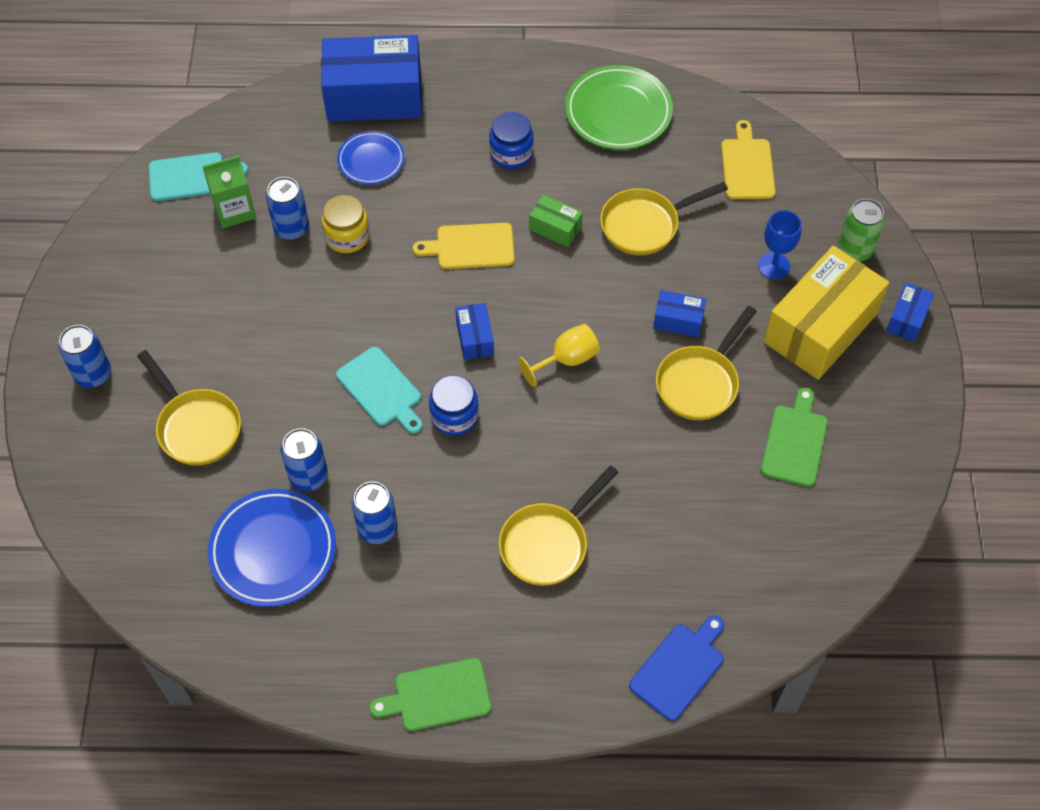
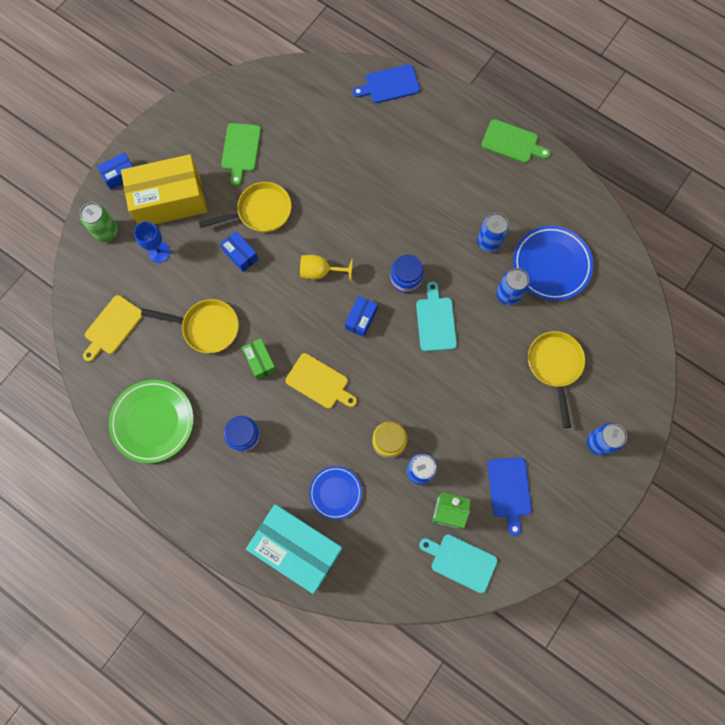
camera: 145 degrees left, 15 degrees up
blue box [321,35,422,121] -> turquoise box [246,504,343,594]
yellow pan [499,465,619,586] -> none
green cutting board [761,387,828,487] -> green cutting board turned 45 degrees counterclockwise [221,123,261,186]
none -> blue cutting board [488,457,532,536]

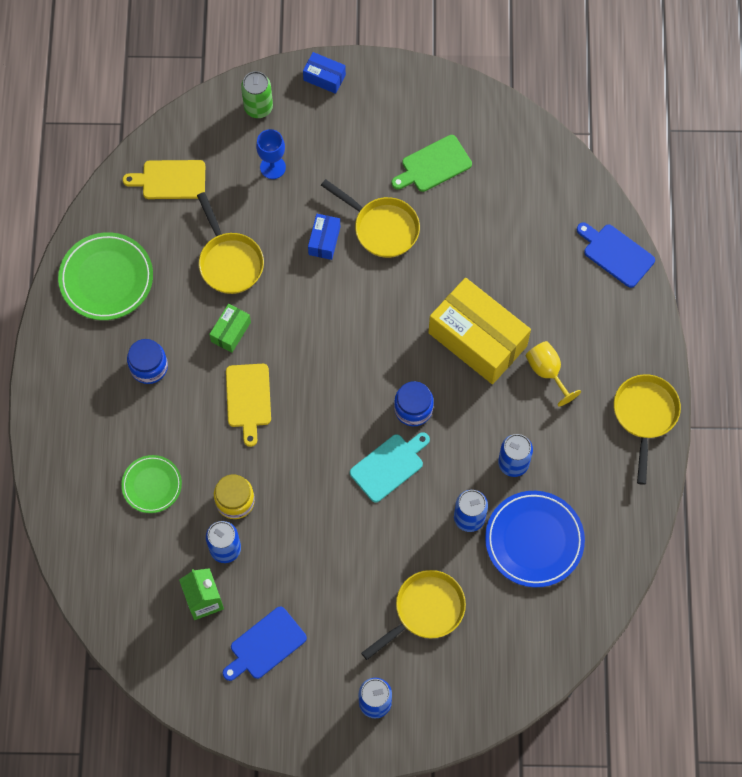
camera: 55 degrees right, 5 degrees down
yellow box [121,154,207,224] -> yellow box moved to [428,278,531,384]
turquoise box [246,504,343,594] -> none
yellow goblet [300,255,353,281] -> yellow goblet moved to [526,341,581,406]
blue plate [309,466,362,520] -> green plate [121,455,182,513]
blue box [345,296,378,337] -> none
turquoise cutting board [419,534,498,593] -> none
green cutting board [481,119,550,163] -> yellow pan [614,374,681,485]

